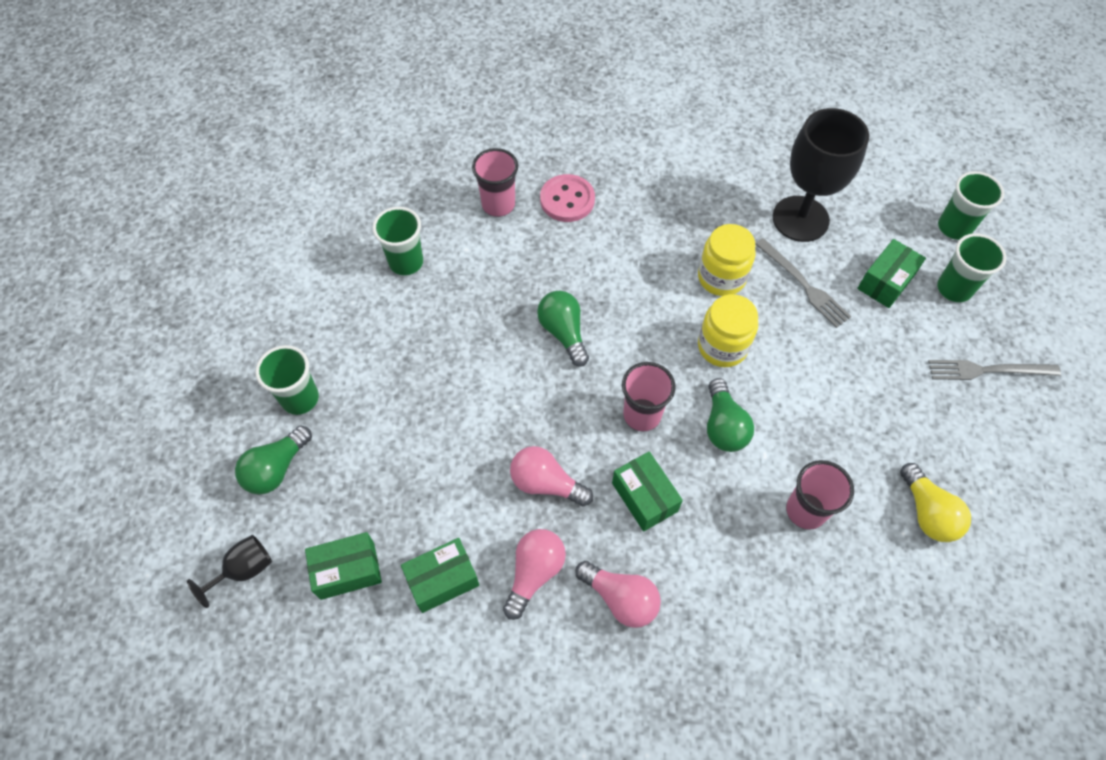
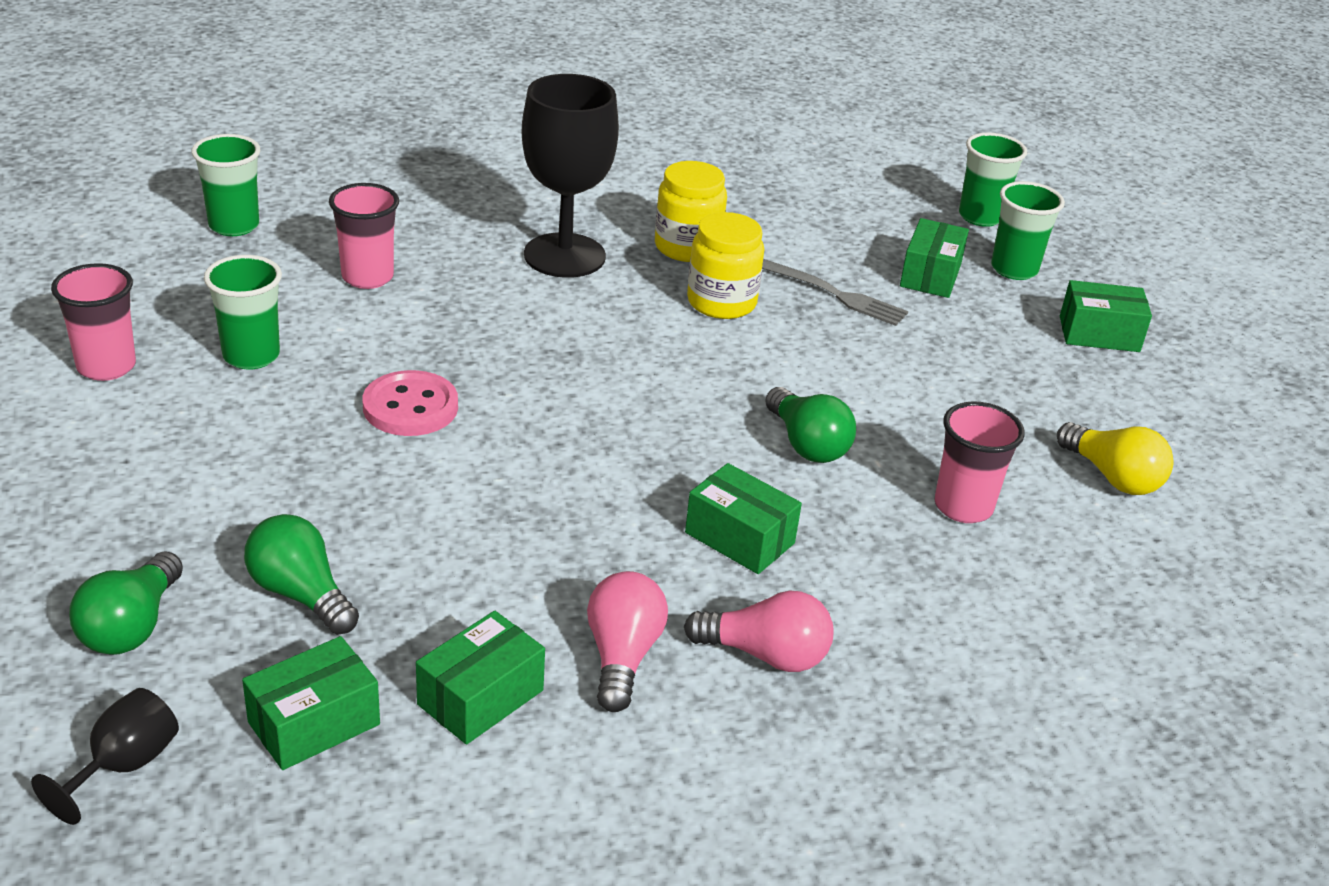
camera: 25 degrees left, 25 degrees down
green cup [255,345,319,415] -> green cup moved to [191,134,261,236]
pink light bulb [510,446,593,506] -> none
green light bulb [537,291,589,367] -> green light bulb moved to [244,514,359,635]
pink button [540,174,595,222] -> pink button moved to [363,370,458,436]
pink cup [622,362,676,431] -> pink cup moved to [51,263,136,381]
yellow jar [698,294,758,367] -> yellow jar moved to [655,161,727,262]
black goblet [772,108,869,242] -> black goblet moved to [522,74,619,278]
grey fork [928,360,1061,380] -> green box [1060,280,1152,352]

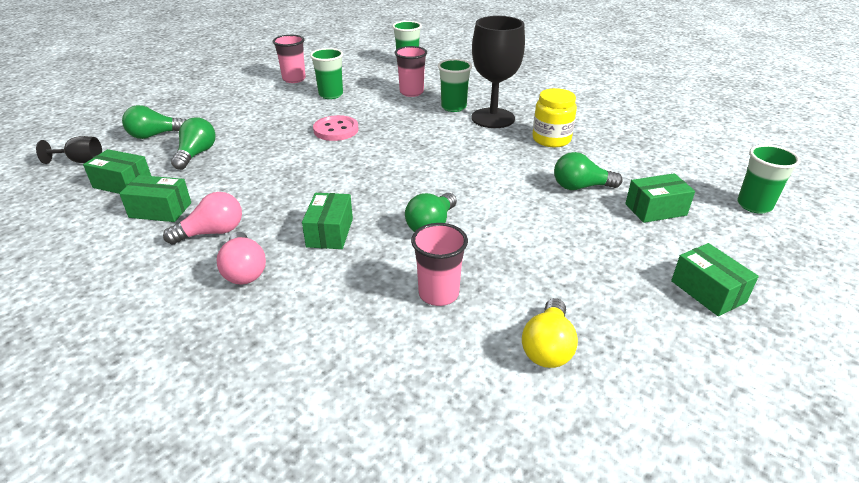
camera: 60 degrees right, 0 degrees up
yellow jar [687,212,765,319] -> none
grey fork [762,259,908,326] -> green light bulb [554,152,623,190]
green cup [991,181,1065,280] -> green cup moved to [438,59,472,112]

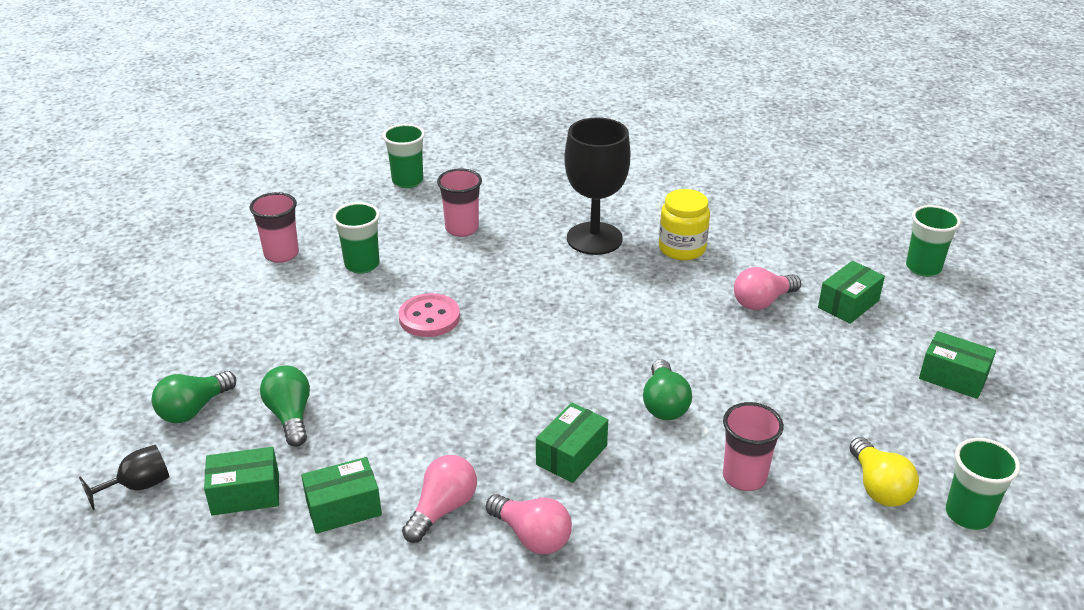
camera: 30 degrees left, 0 degrees up
green box [302,193,353,249] -> green box turned 60 degrees clockwise [536,402,608,483]
green cup [438,59,472,112] -> green cup moved to [946,438,1020,530]
green light bulb [554,152,623,190] -> pink light bulb [734,267,801,310]

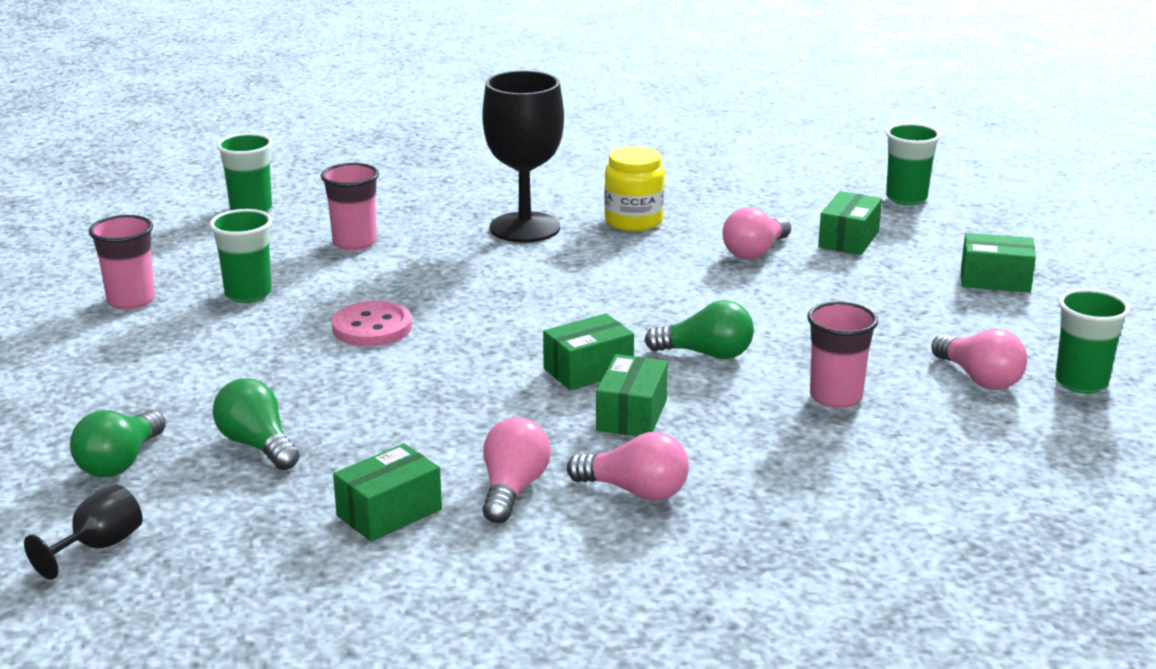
camera: 20 degrees left, 10 degrees down
green box [204,447,279,516] -> green box moved to [543,313,634,390]
green light bulb [643,359,692,420] -> green light bulb turned 60 degrees counterclockwise [644,300,754,359]
yellow light bulb [849,437,919,507] -> pink light bulb [931,329,1027,390]

